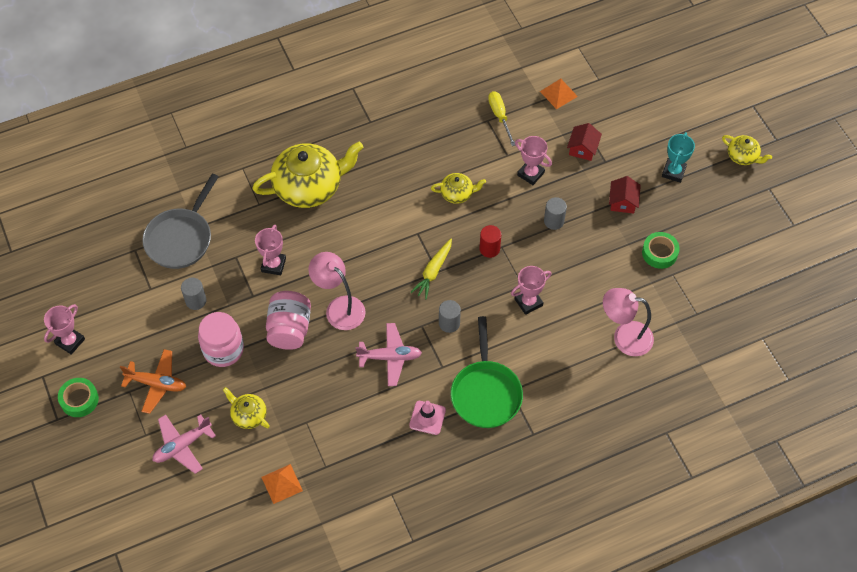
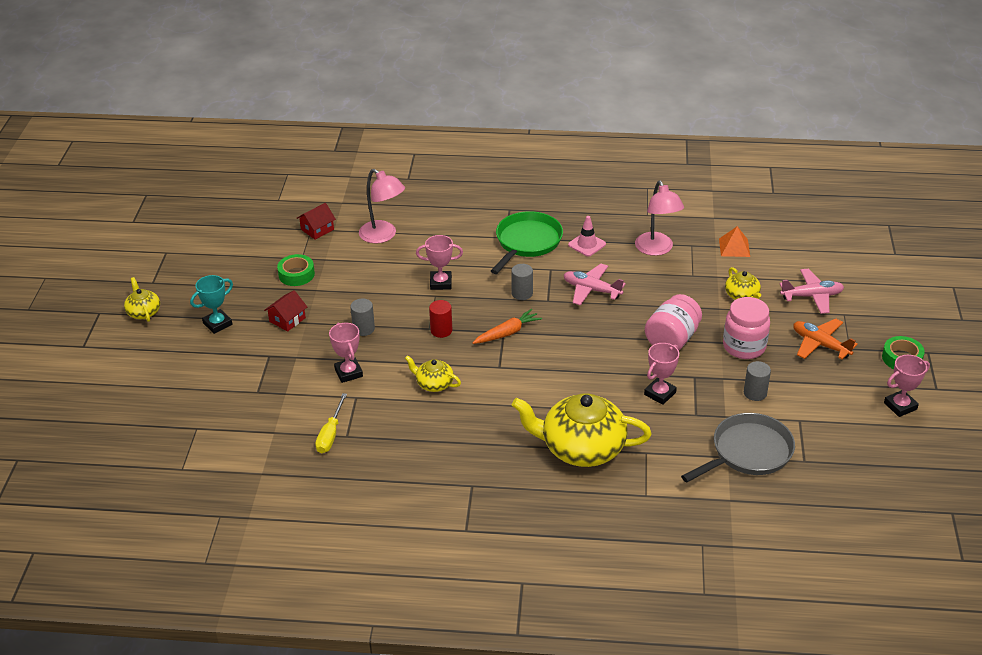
camera: 150 degrees left, 20 degrees down
pink lamp [308,252,366,330] -> pink lamp moved to [635,181,684,256]
yellow carrot [411,239,452,299] -> orange carrot [472,309,542,344]
orange pyramid [540,79,578,109] -> none
red house [567,123,602,161] -> red house moved to [297,203,336,240]

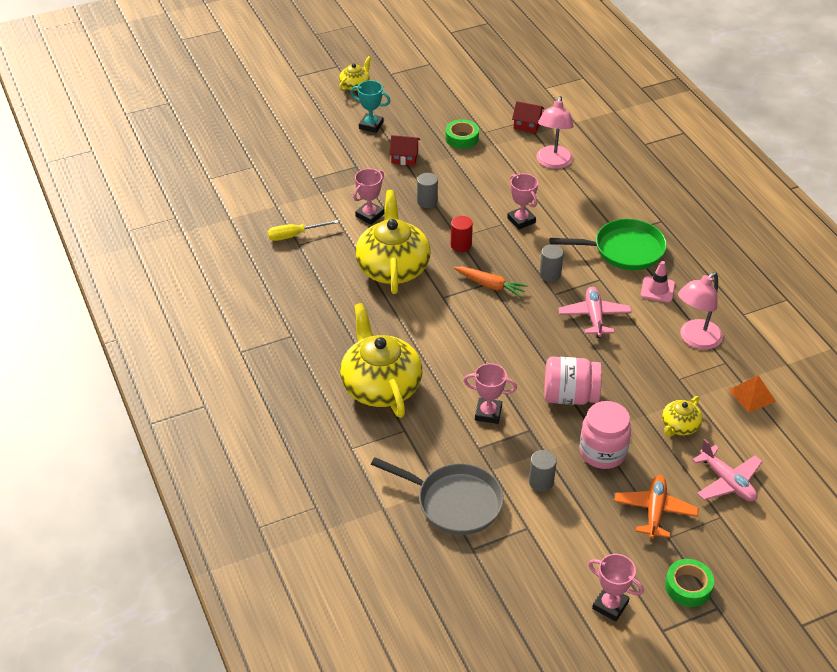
camera: 60 degrees right, 5 degrees up
yellow teapot [405,355,461,392] -> yellow teapot [355,190,431,294], size x2.10

